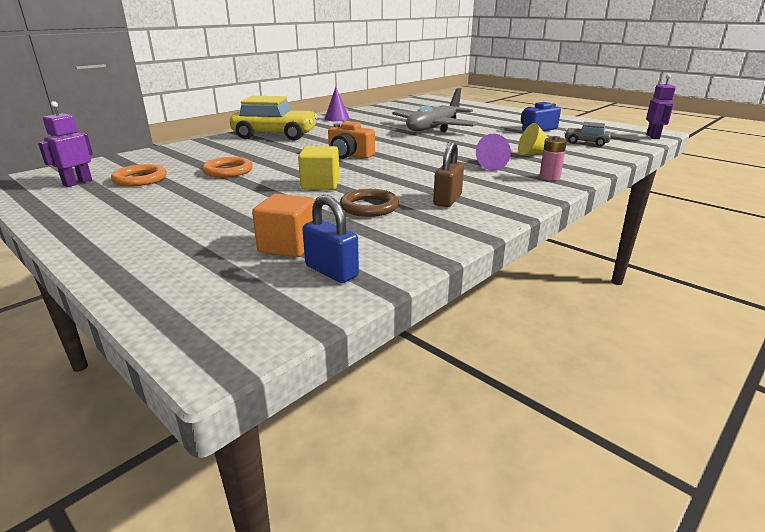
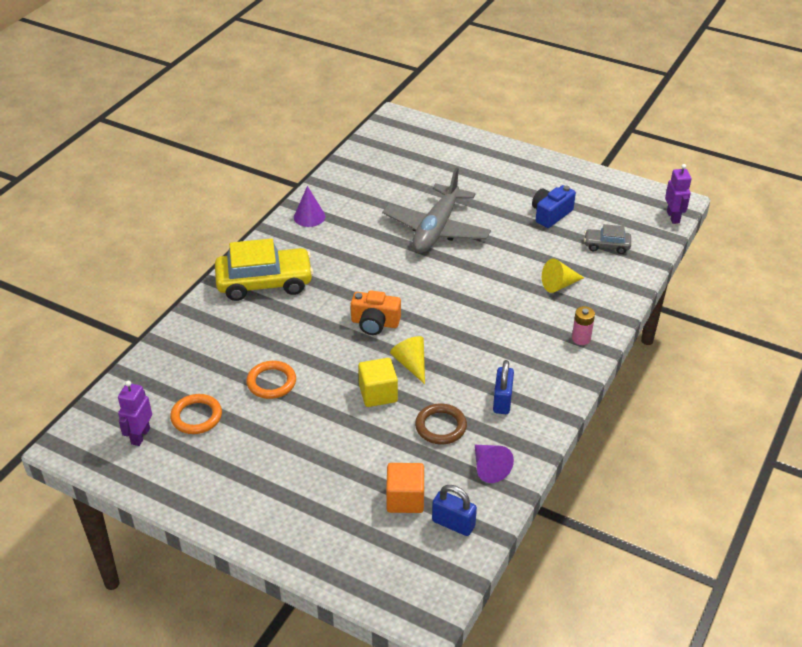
camera: 15 degrees left, 15 degrees up
brown padlock [433,141,464,207] -> blue padlock [493,360,514,414]
purple cone [476,134,511,171] -> purple cone moved to [475,445,514,483]
none -> yellow cone [390,336,425,384]

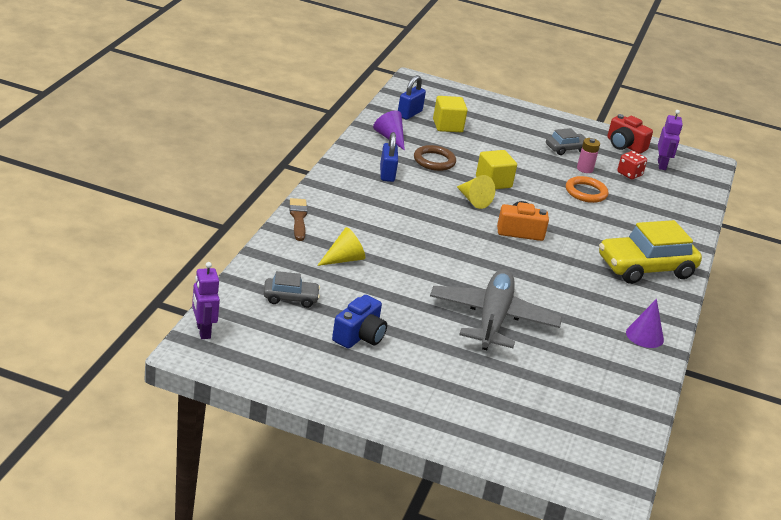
camera: 165 degrees right, 10 degrees down
orange ring [170,394,222,434] -> red dice [617,151,647,179]
orange cube [386,463,424,513] -> yellow cube [433,96,468,132]
blue padlock [432,485,477,536] -> blue padlock turned 75 degrees counterclockwise [398,75,426,120]
pink battery [572,306,595,345] -> pink battery moved to [577,138,600,173]
none -> brown brush [290,198,308,241]
none -> grey car [546,128,585,155]
none -> red camera [607,114,653,154]

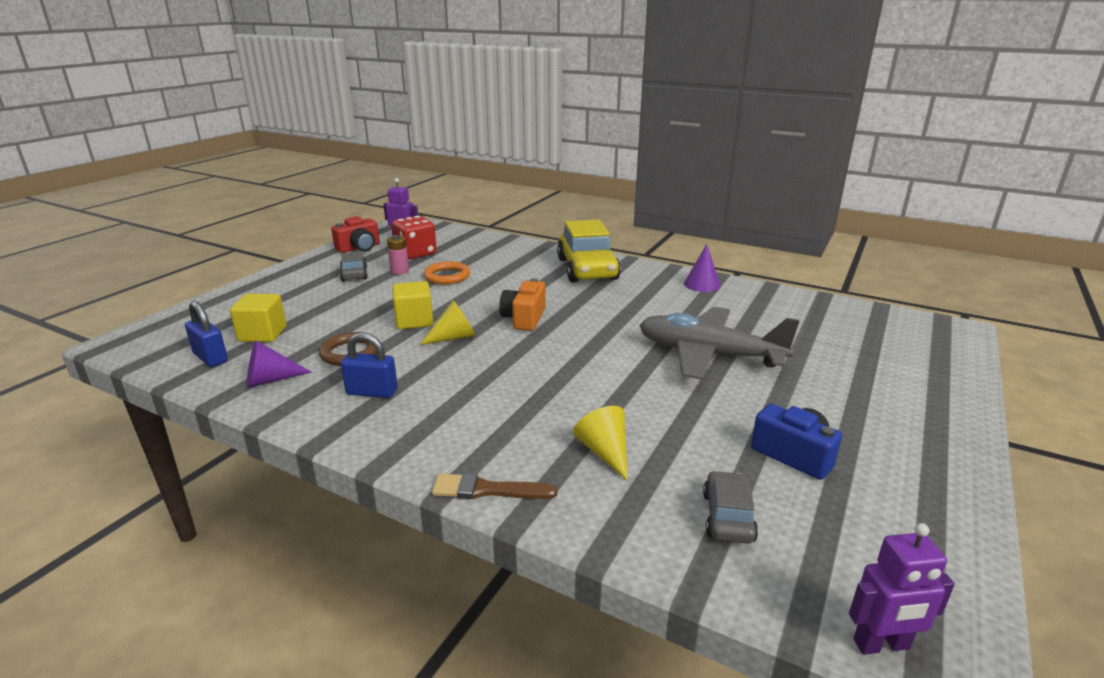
camera: 75 degrees left, 5 degrees down
red dice [617,151,647,179] -> red dice [392,216,437,259], size x1.59

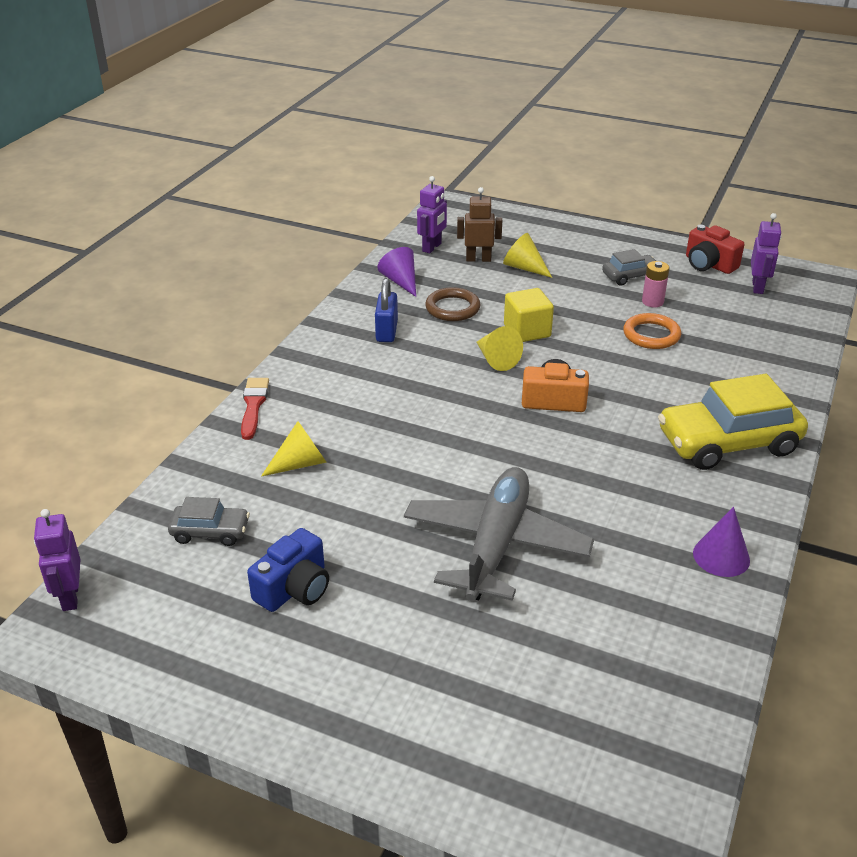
camera: 85 degrees right, 10 degrees up
blue padlock [185,301,228,367] -> purple robot [417,176,447,253]
yellow cube [230,294,287,342] -> brown robot [457,187,502,262]
red dice [392,216,437,259] -> none
brown brush [432,473,557,499] -> red brush [241,378,269,440]
none -> yellow cone [503,233,552,278]

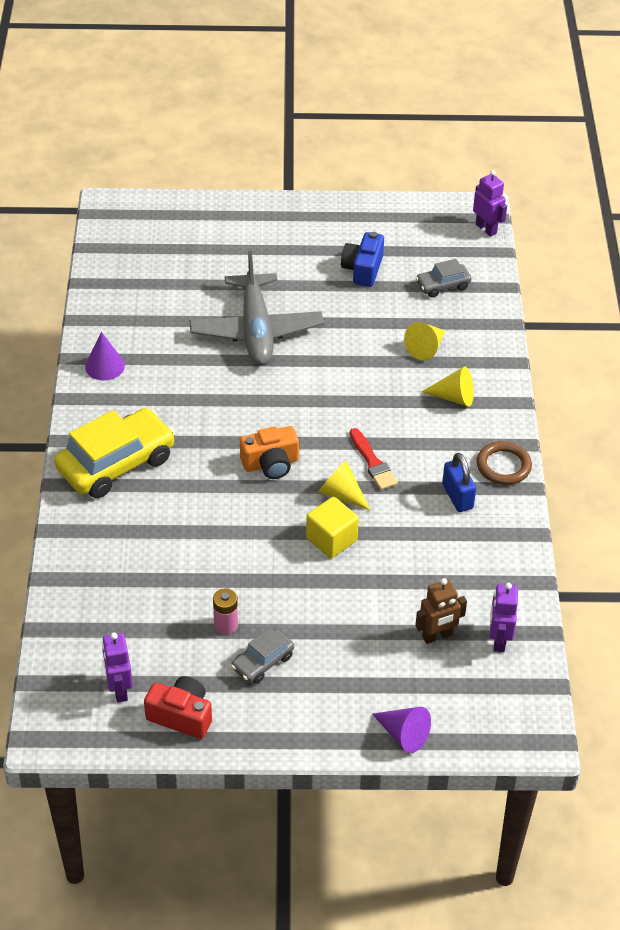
camera: 155 degrees right, 10 degrees up
red brush [241,378,269,440] -> red brush moved to [350,428,398,490]
purple cone [377,247,416,297] -> purple cone moved to [372,707,431,753]
brown ring [425,287,481,321] -> brown ring moved to [477,441,532,485]
yellow cone [503,233,552,278] -> yellow cone moved to [421,367,474,407]
orange ring [623,313,681,349] -> none

